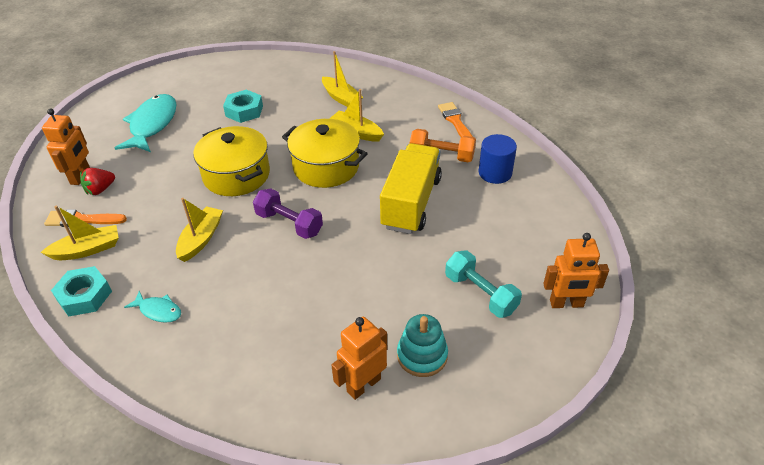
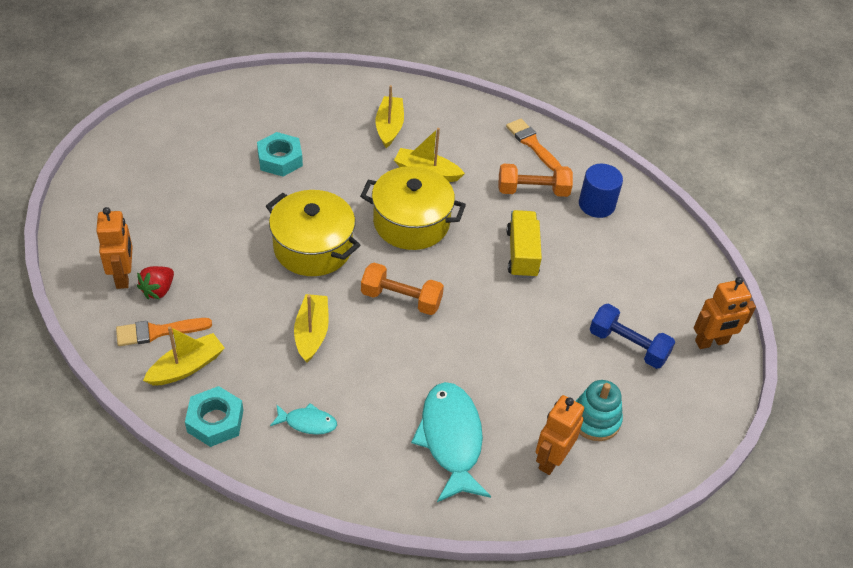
camera: 20 degrees left, 5 degrees up
turquoise fish [115,94,177,152] -> turquoise fish moved to [411,382,491,502]
purple dumbbell [253,188,323,239] -> orange dumbbell [361,263,444,315]
yellow boat [322,51,363,107] -> yellow boat turned 120 degrees counterclockwise [376,85,404,148]
yellow truck [380,143,442,234] -> yellow truck [507,210,542,278], size x0.65
turquoise dumbbell [445,251,522,318] -> blue dumbbell [590,304,675,369]

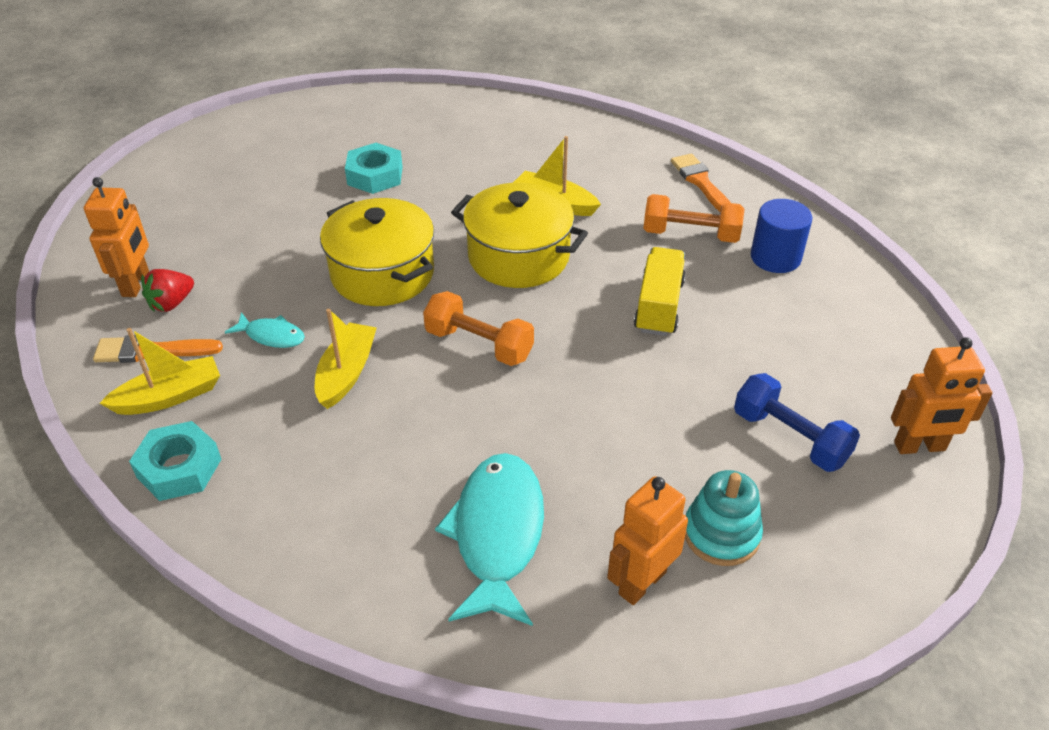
camera: 15 degrees right, 5 degrees down
turquoise fish [270,403,337,435] -> turquoise fish moved to [225,312,305,348]
yellow boat [376,85,404,148] -> none

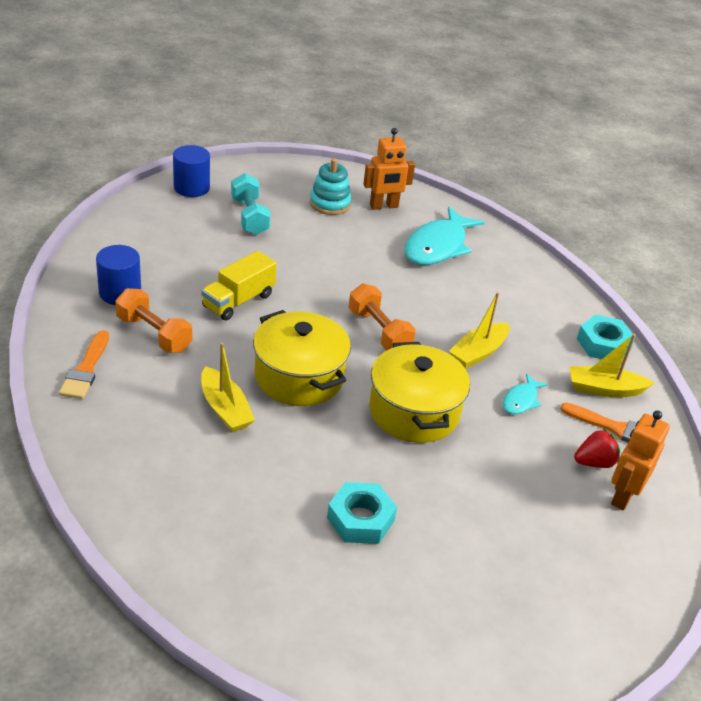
camera: 155 degrees left, 5 degrees down
turquoise fish [225,312,305,348] -> turquoise fish turned 105 degrees counterclockwise [503,373,548,414]
blue dumbbell [734,373,860,472] -> turquoise dumbbell [231,173,271,235]
orange robot [891,337,992,454] -> blue cylinder [173,145,210,197]

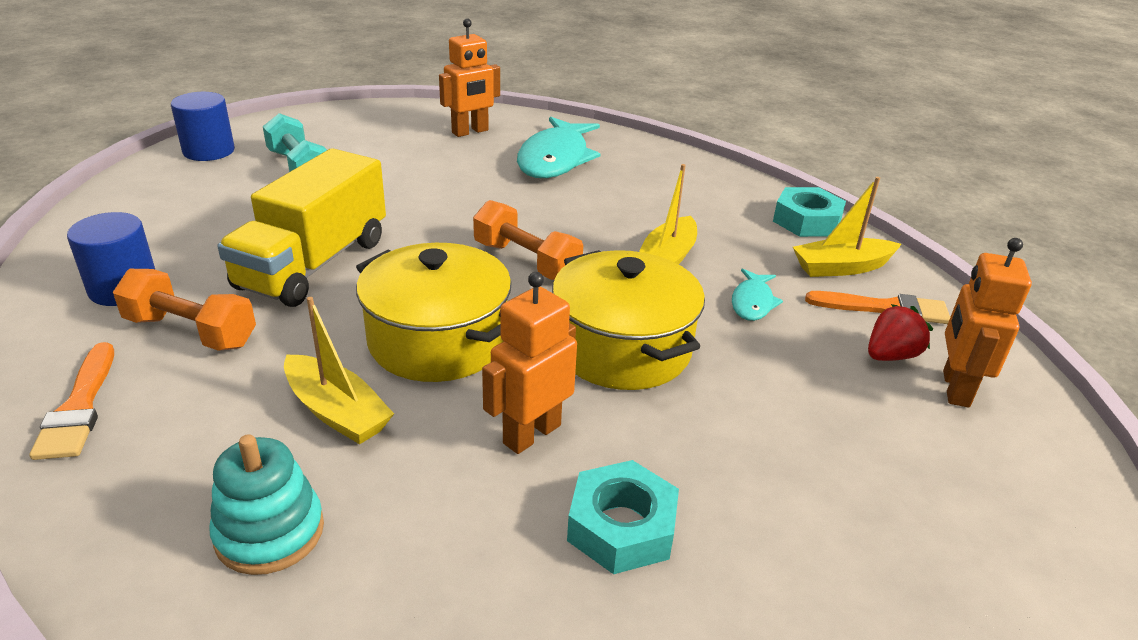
camera: 15 degrees left, 5 degrees down
yellow truck [201,251,277,321] -> yellow truck [217,148,386,307], size x1.53
turquoise stacking toy [310,158,352,215] -> turquoise stacking toy moved to [209,434,324,575]
none -> orange robot [482,272,577,454]

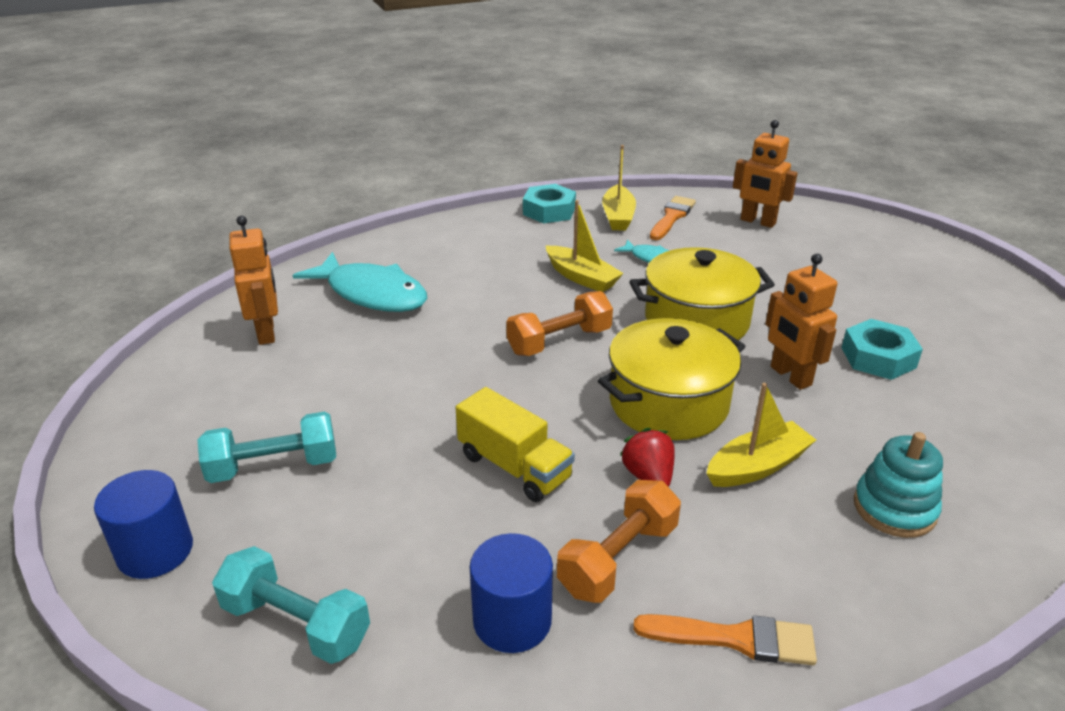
camera: 70 degrees left, 0 degrees up
yellow truck [217,148,386,307] -> yellow truck [456,387,575,502], size x0.65
red strawberry [868,304,933,361] -> red strawberry moved to [620,428,675,487]
none -> turquoise dumbbell [212,546,370,664]

